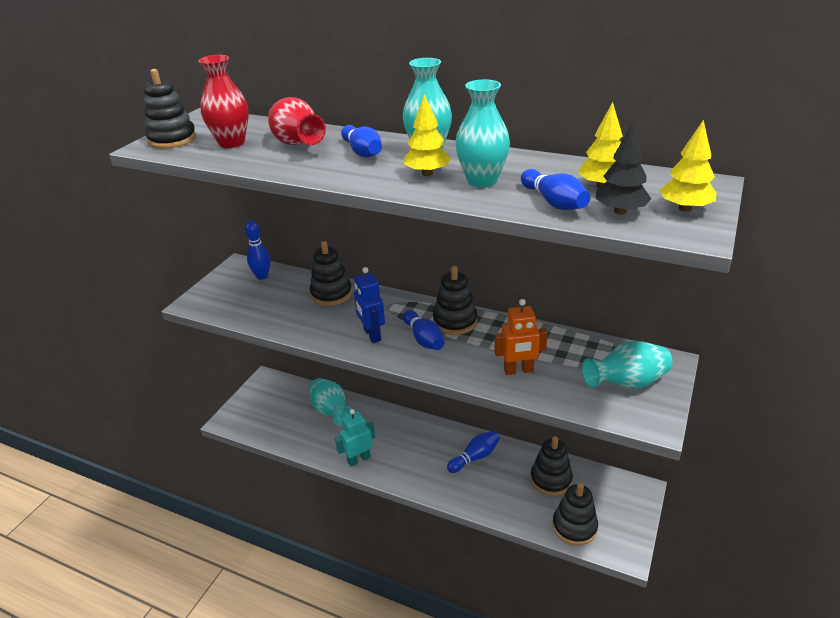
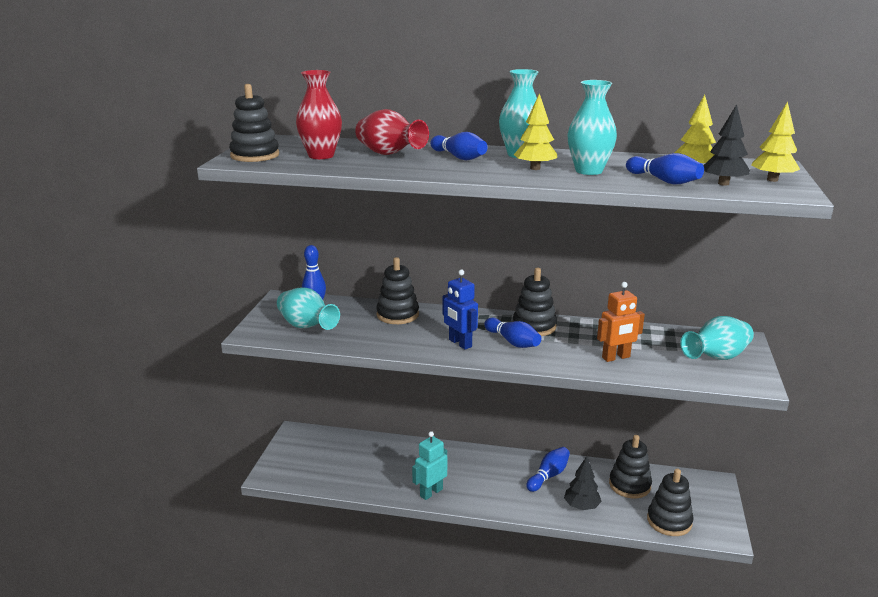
camera: 15 degrees left, 10 degrees down
turquoise vase [309,378,351,426] -> turquoise vase moved to [277,287,340,330]
none -> black tree [564,456,602,510]

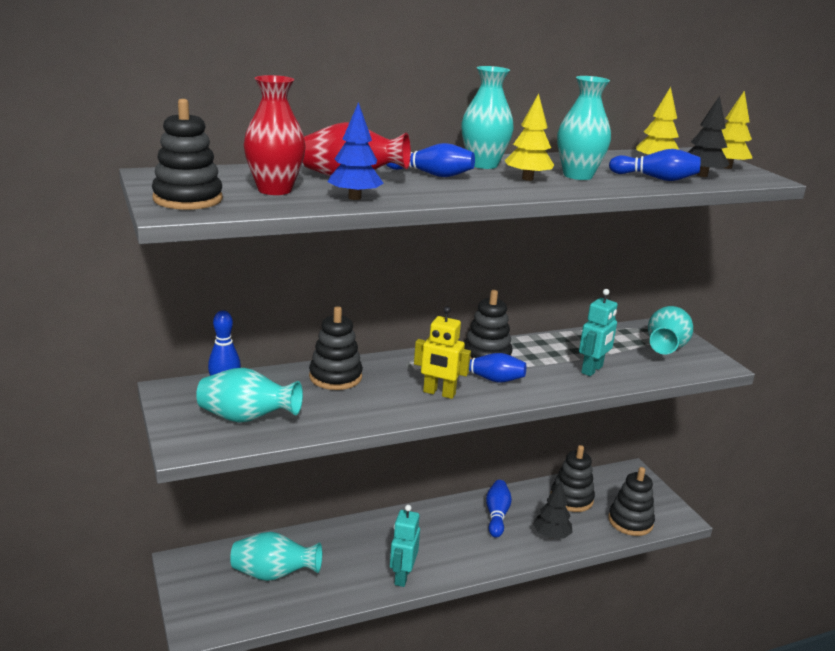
camera: 35 degrees left, 0 degrees up
blue robot [443,269,478,350] -> yellow robot [414,307,471,399]
orange robot [597,282,645,362] -> turquoise robot [579,289,618,376]
none -> turquoise vase [230,532,322,581]
none -> blue tree [328,102,384,200]

